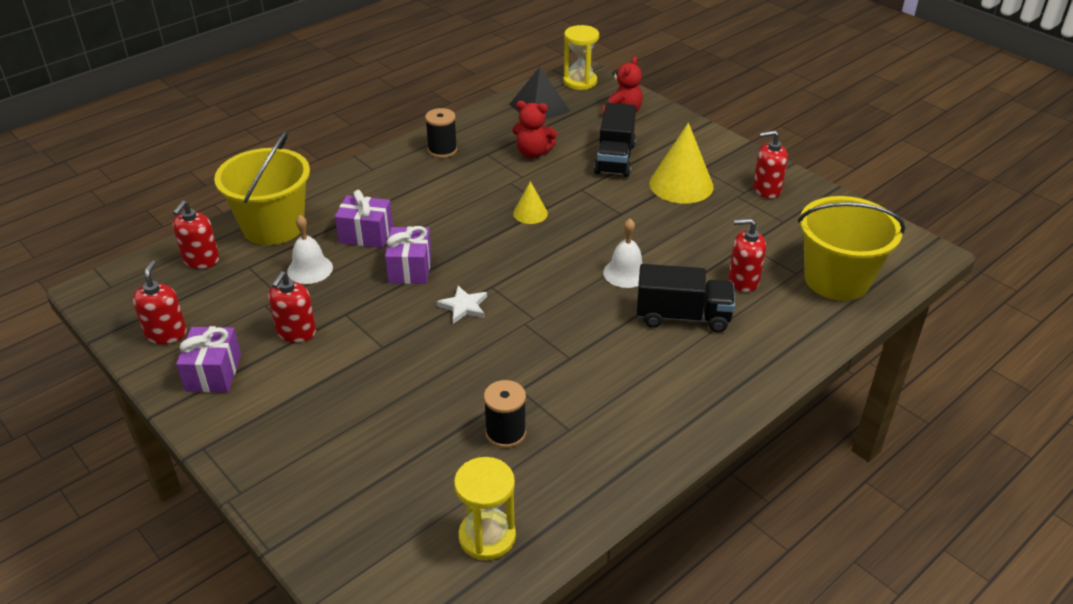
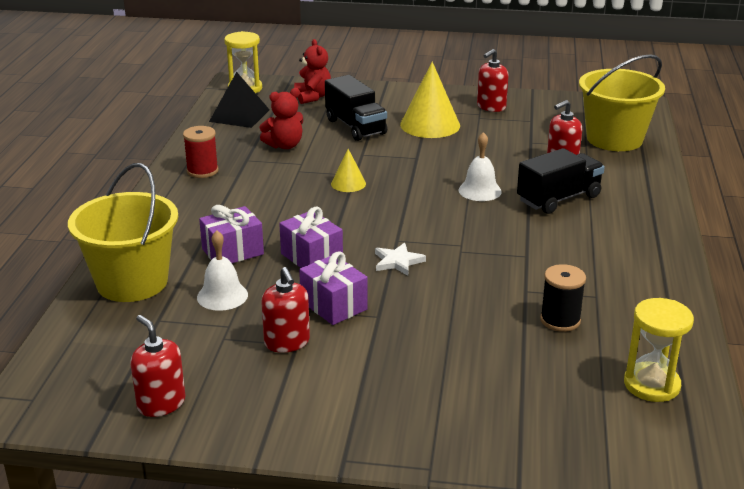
camera: 40 degrees left, 10 degrees down
red soap dispenser [172,200,219,269] -> none
purple gift [176,326,241,392] -> purple gift moved to [299,251,368,325]
black spool [425,108,457,158] -> red spool [183,126,219,178]

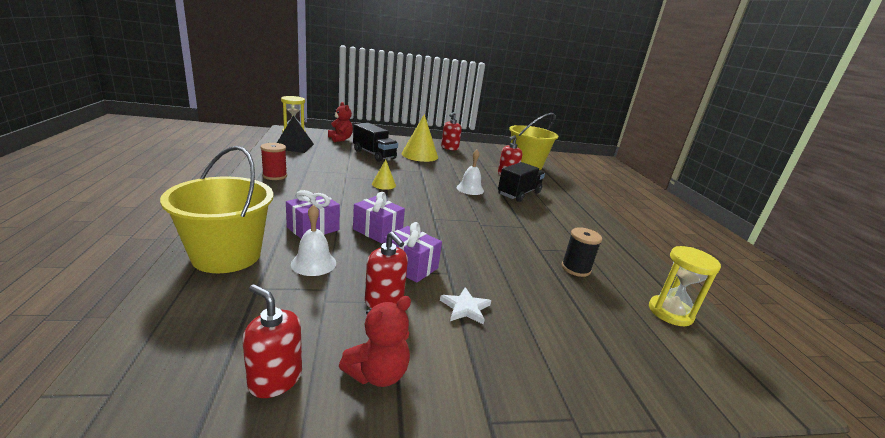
camera: 20 degrees left, 5 degrees down
red teddy bear [260,88,303,149] -> red teddy bear moved to [339,296,411,387]
white star [375,242,426,276] -> white star moved to [440,287,491,325]

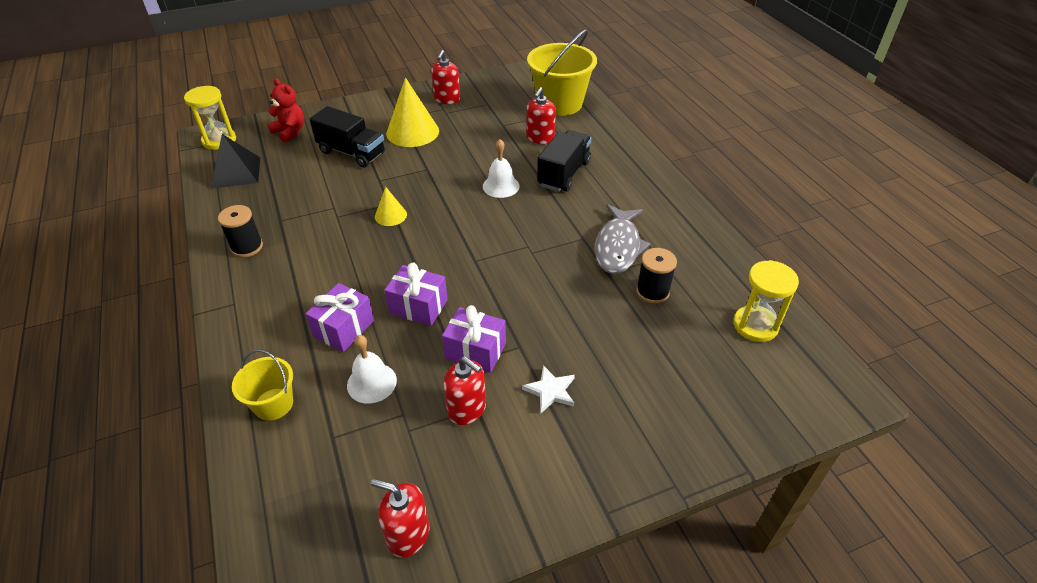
camera: 10 degrees left, 20 degrees up
yellow bucket [160,146,273,273] -> yellow bucket [232,350,293,420], size x0.53
red spool [260,143,287,180] -> black spool [218,205,263,257]
red teddy bear [339,296,411,387] -> none
none -> grey fish [595,204,650,274]

